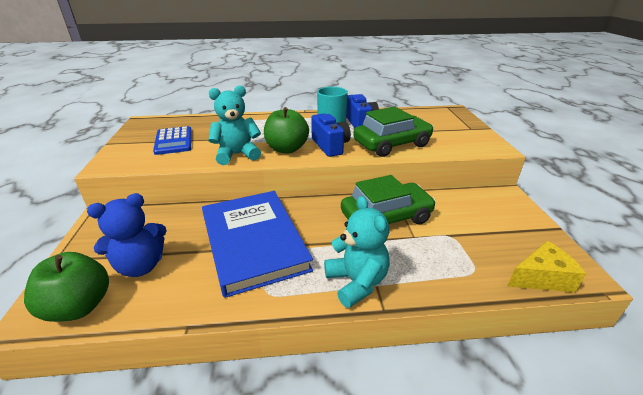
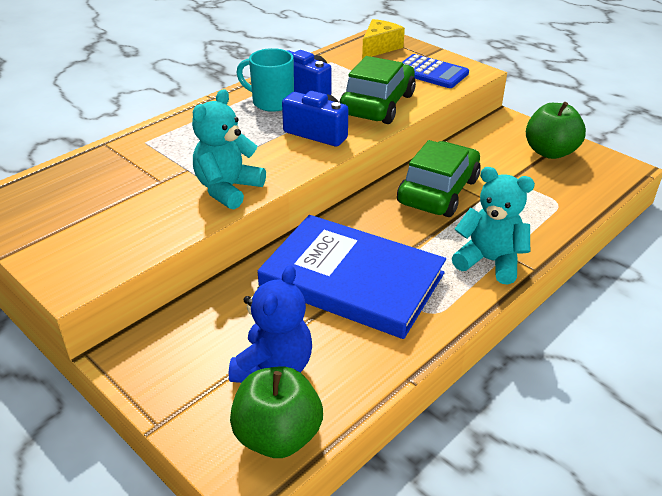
camera: 40 degrees left, 5 degrees up
blue calculator [153,126,192,155] -> blue calculator moved to [402,54,469,88]
green apple [264,107,309,154] -> green apple moved to [526,102,586,159]
yellow cheese [508,241,586,292] -> yellow cheese moved to [362,19,405,59]

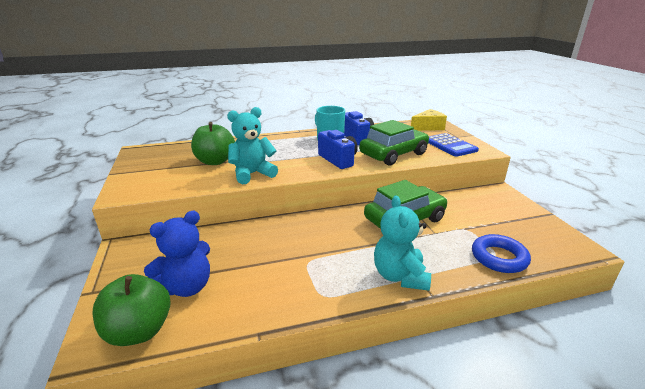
camera: 30 degrees right, 10 degrees down
blue book [258,215,446,339] -> none
turquoise teddy bear [452,167,535,285] -> turquoise teddy bear turned 150 degrees counterclockwise [374,195,431,291]
green apple [526,102,586,159] -> green apple moved to [191,122,235,165]
none -> blue ring [472,234,531,273]

